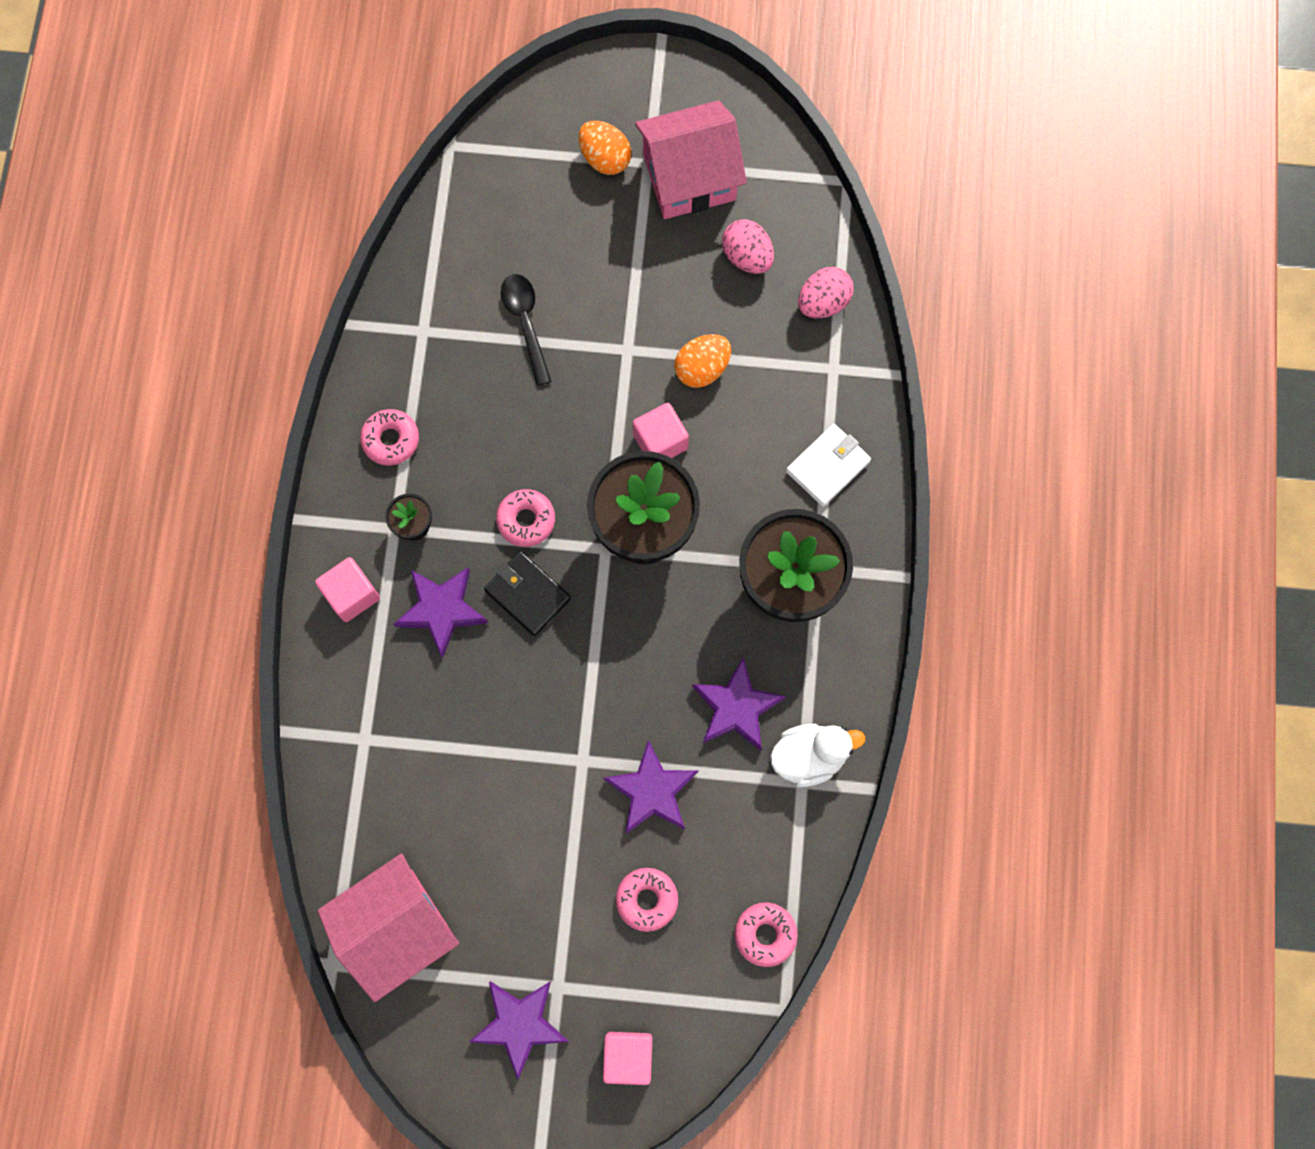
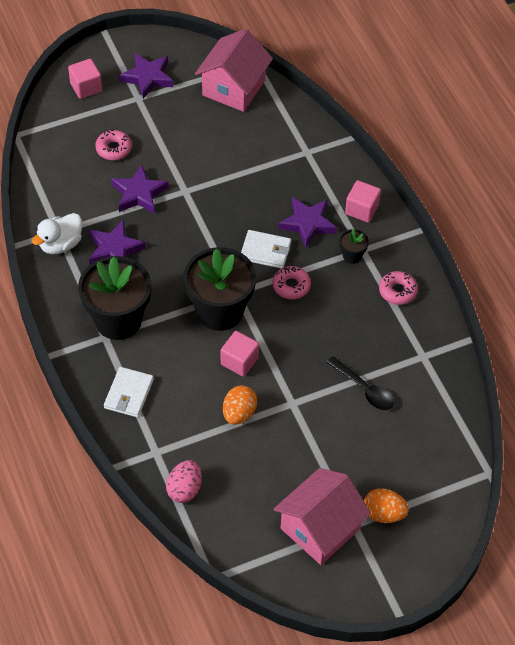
camera: 150 degrees right, 20 degrees down
black wallet [484,551,571,636] -> white wallet [241,230,291,268]
pink egg [722,219,774,274] -> none
pink donut [734,902,798,967] -> none

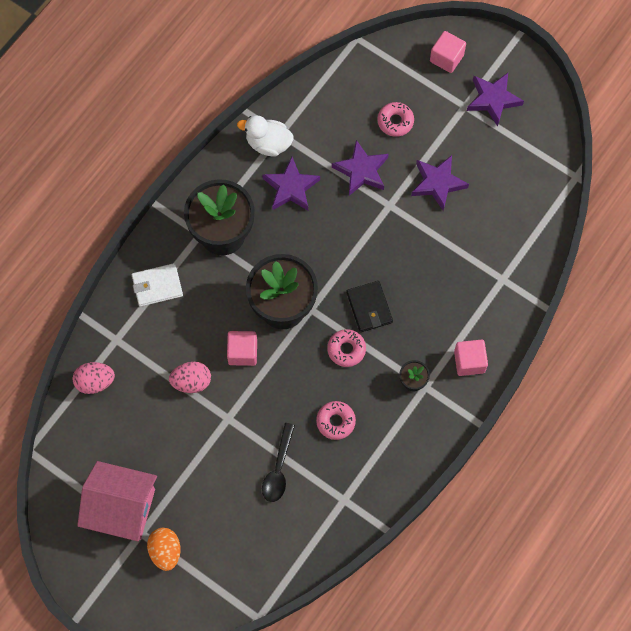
camera: 60 degrees right, 15 degrees up
pink house [195,29,273,112] -> none
orange egg [223,386,257,425] -> pink egg [169,362,211,393]
white wallet [241,230,291,268] -> black wallet [346,281,393,332]
purple star [278,197,337,248] -> purple star moved to [411,155,469,211]
pink donut [379,271,418,305] -> pink donut moved to [316,401,356,440]

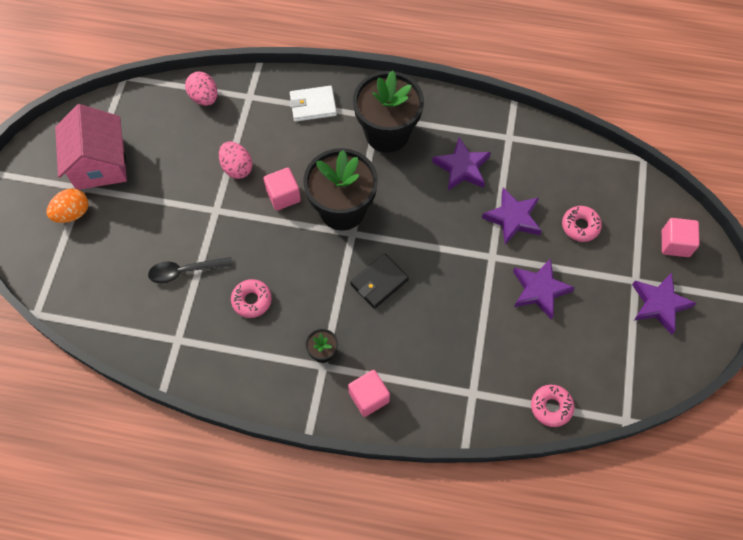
camera: 65 degrees right, 5 degrees down
white wallet [132,263,183,307] -> white wallet turned 60 degrees counterclockwise [290,86,337,122]
white duck [237,115,294,156] -> none
pink donut [327,329,366,367] -> pink donut moved to [531,385,574,427]

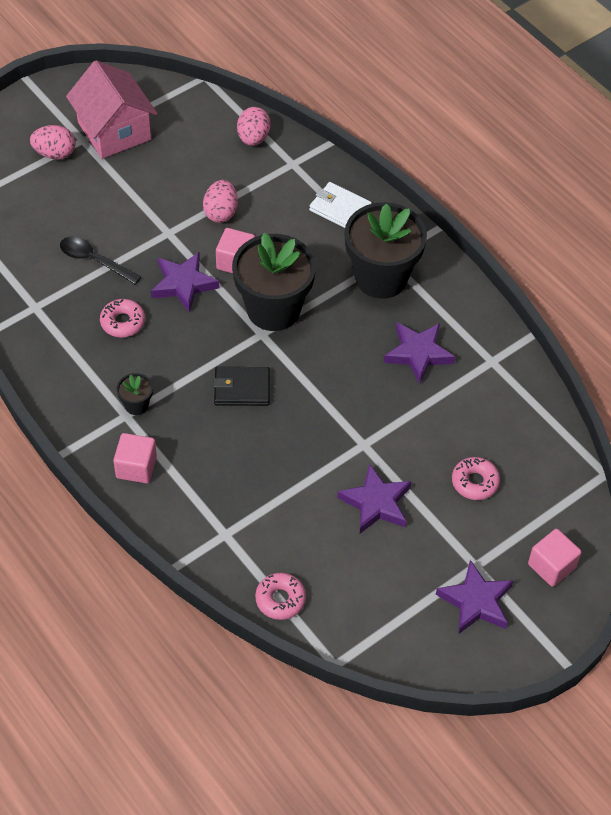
camera: 40 degrees right, 10 degrees down
orange egg [47,189,88,223] -> pink egg [30,125,76,160]
pink house [55,104,127,190] -> pink house turned 60 degrees counterclockwise [66,60,157,159]
purple star [482,187,542,245] -> purple star moved to [151,252,219,313]

